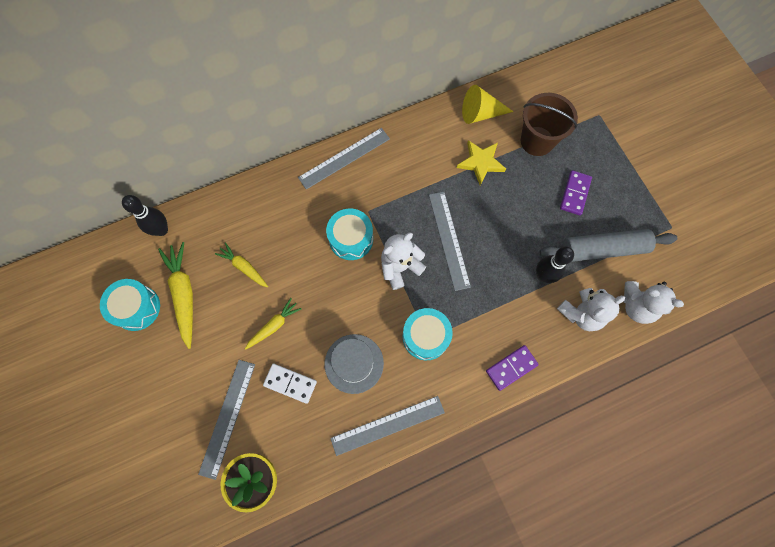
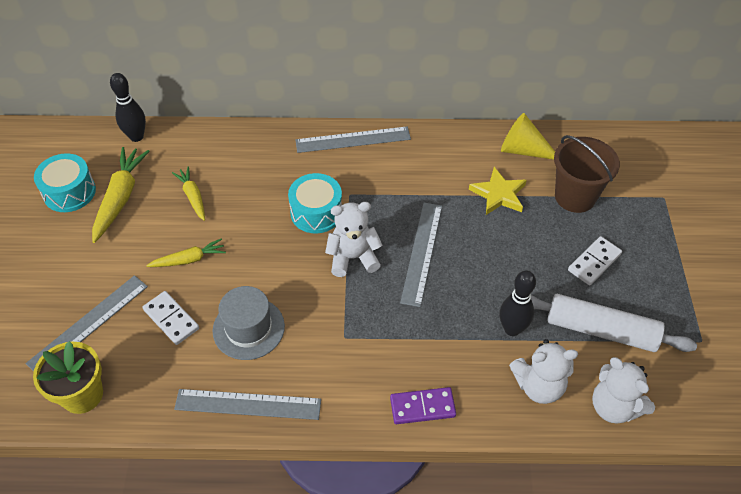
camera: 25 degrees right, 20 degrees down
turquoise drum [403,308,453,360] -> none
grey rolling pin [539,229,677,262] -> white rolling pin [531,294,697,352]
purple domino [560,170,592,215] -> white domino [568,236,622,285]

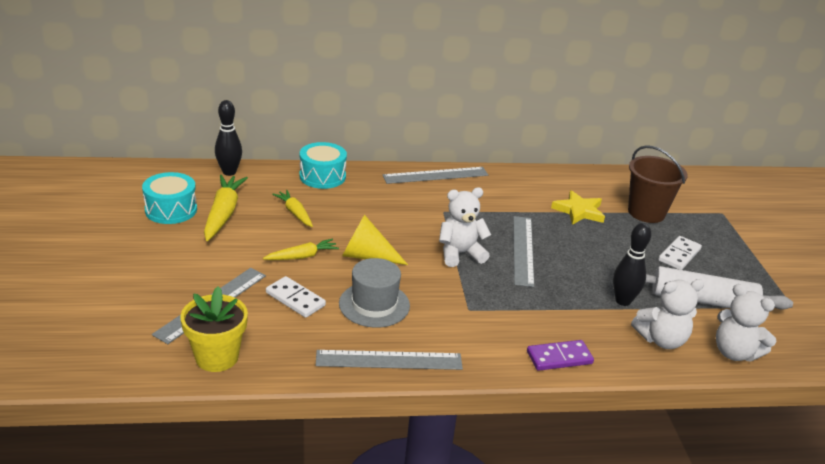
camera: 10 degrees left, 20 degrees down
turquoise drum [288,173,342,233] -> turquoise drum moved to [300,142,347,189]
yellow cone [501,113,555,160] -> yellow cone moved to [342,215,408,265]

